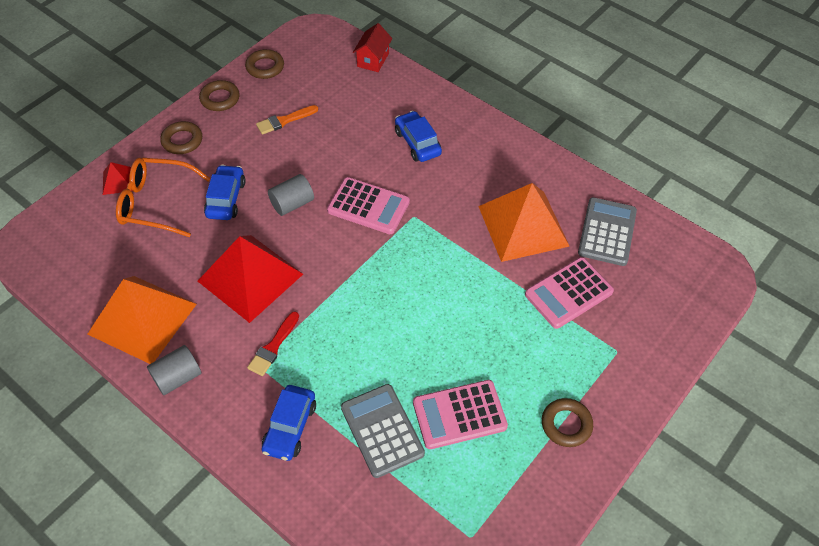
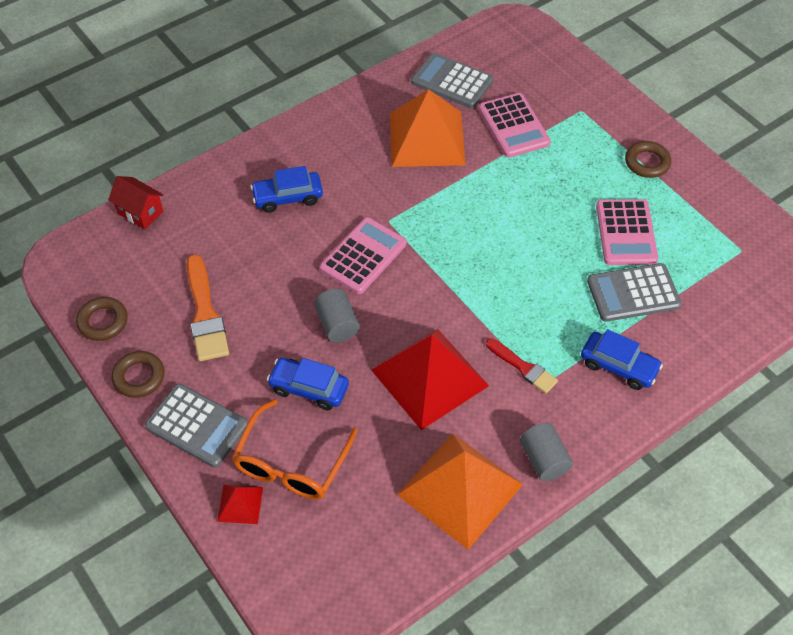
camera: 75 degrees left, 0 degrees up
brown ring [160,121,202,154] -> grey calculator [145,384,248,468]
orange brush [256,105,318,135] -> orange brush [187,255,229,361], size x1.60

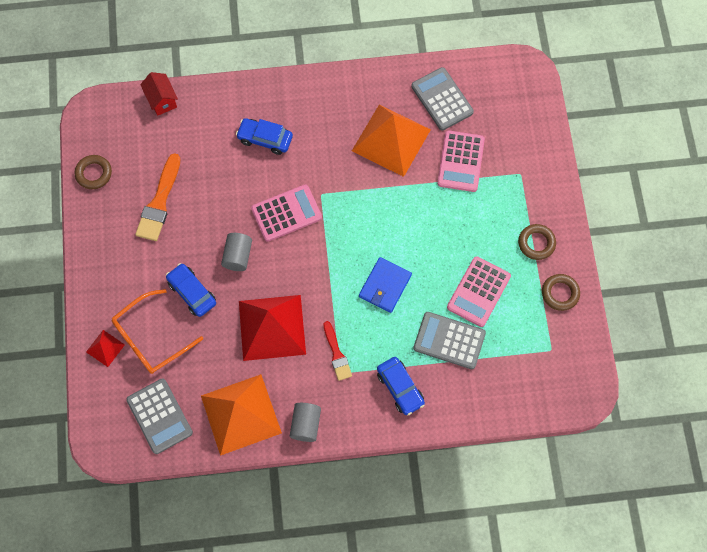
camera: 30 degrees right, 15 degrees up
brown ring [111,351,165,398] -> brown ring moved to [542,274,580,311]
grey calculator [145,384,248,468] -> grey calculator moved to [126,379,193,454]
none -> blue wallet [359,257,412,313]

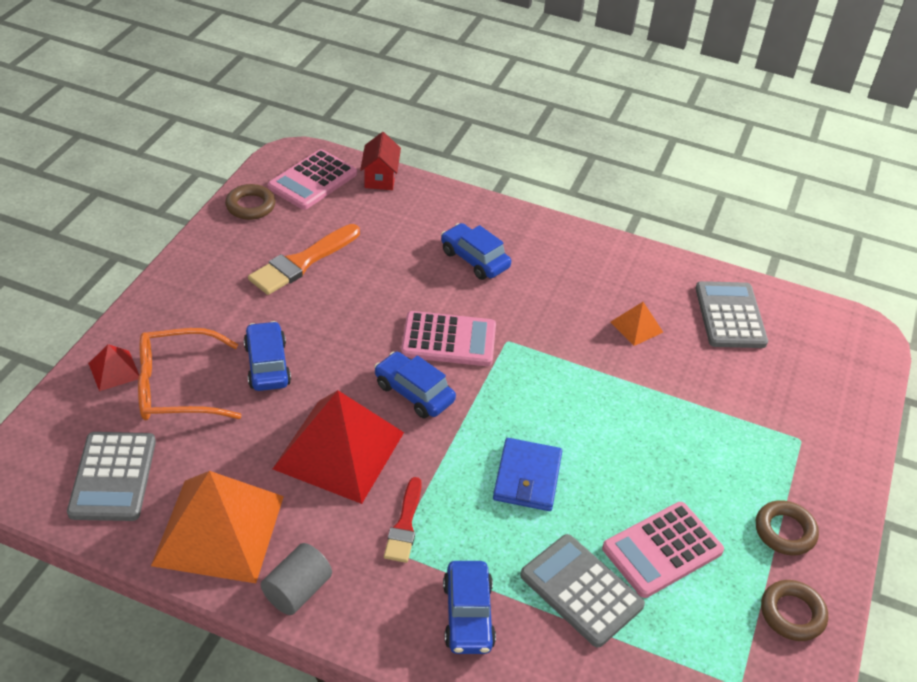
camera: 25 degrees right, 25 degrees down
grey cylinder [221,233,252,271] -> none
orange pyramid [352,105,431,177] -> orange pyramid [610,302,663,346], size x0.44
blue wallet [359,257,412,313] -> blue wallet turned 45 degrees counterclockwise [493,438,562,511]
pink calculator [437,131,485,192] -> pink calculator moved to [268,149,357,210]
none -> blue car [374,352,456,419]

